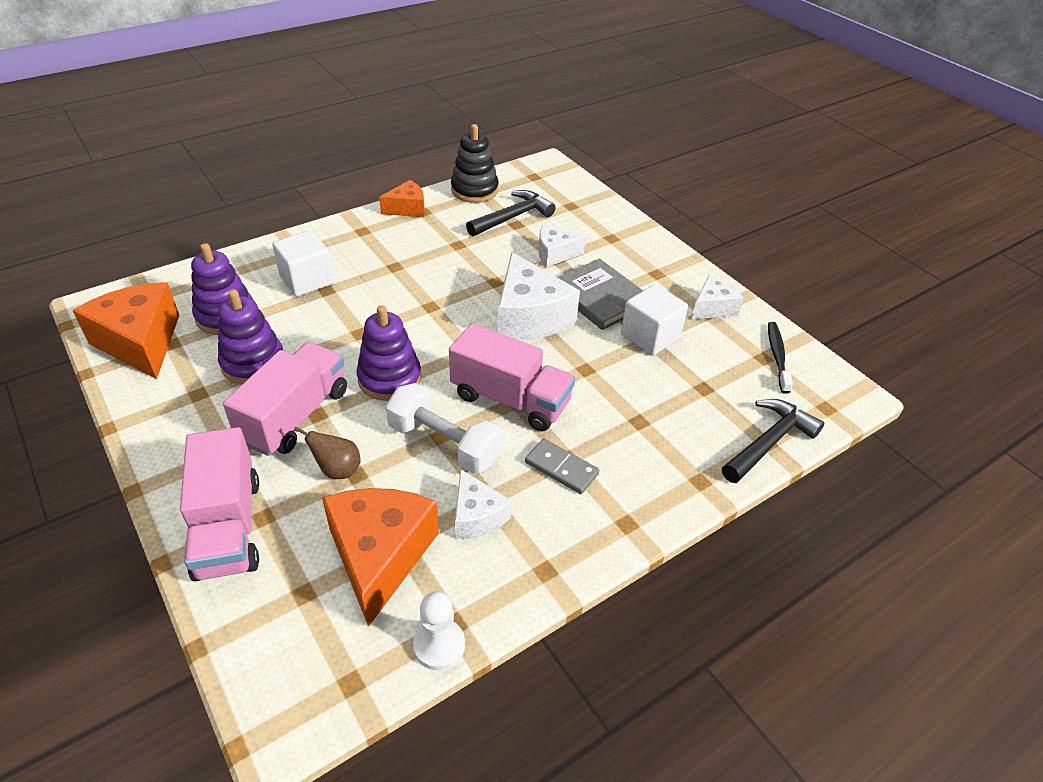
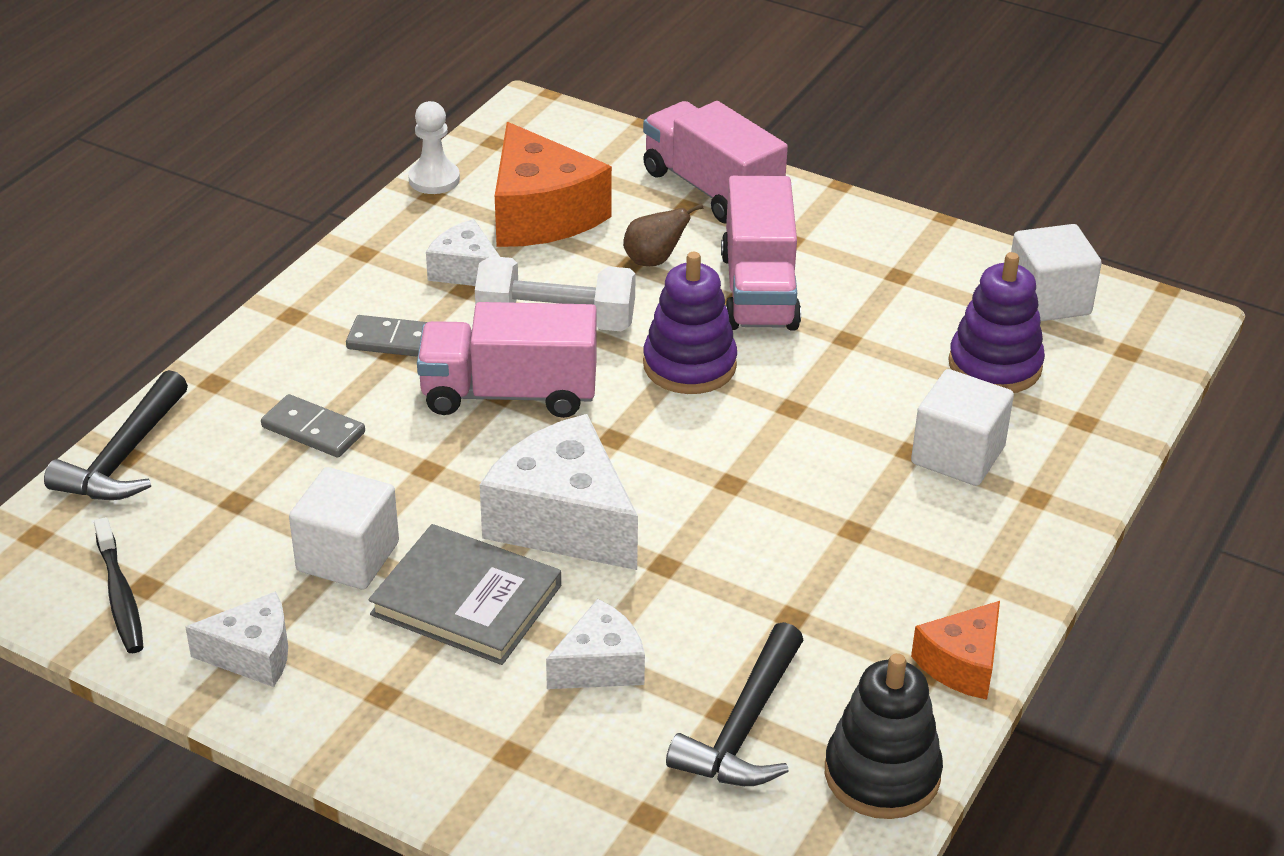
camera: 155 degrees right, 5 degrees down
orange cheese [73,282,179,379] -> white cube [1011,224,1102,321]
purple stacking toy [218,289,283,384] -> none
white cheese [691,275,744,319] -> white cheese turned 120 degrees counterclockwise [185,591,288,687]
none -> grey domino [261,394,365,458]

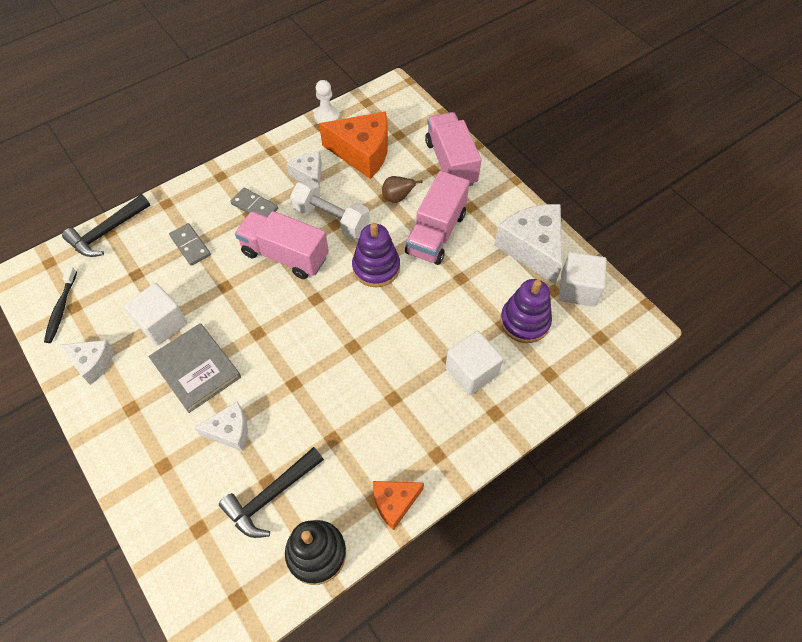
camera: 25 degrees right, 20 degrees up
white cheese [480,414,638,570] -> white cheese moved to [494,204,562,284]
orange cheese [495,122,612,247] -> orange cheese turned 75 degrees counterclockwise [319,112,388,179]

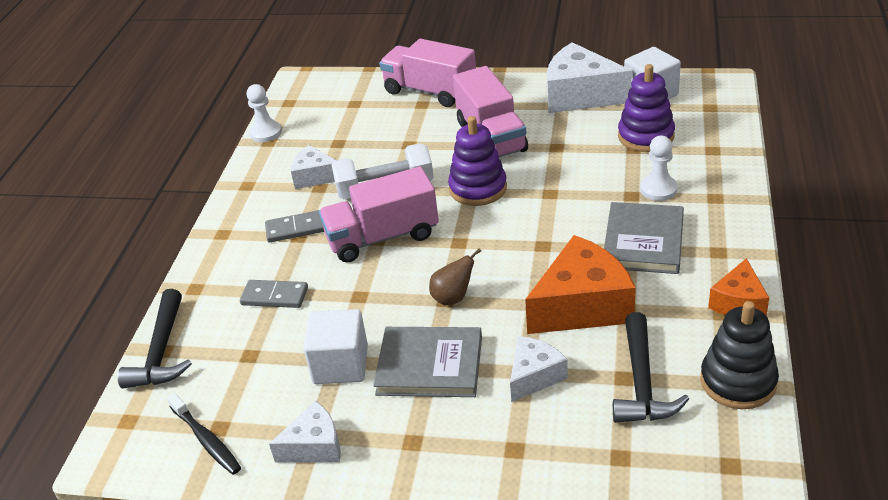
camera: 40 degrees left, 20 degrees down
orange cheese [319,112,388,179] -> orange cheese moved to [525,235,636,334]
brown pear [382,176,422,203] -> brown pear moved to [429,248,481,305]
white cube [445,331,503,395] -> white pawn [640,136,678,201]
none -> grey book [604,202,684,274]

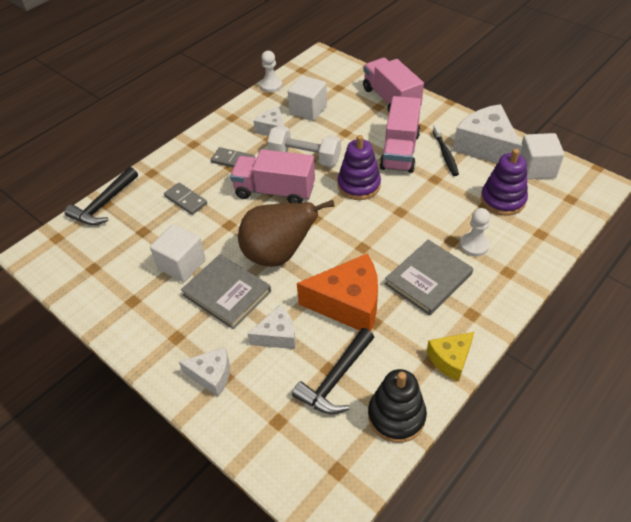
camera: 30 degrees right, 10 degrees up
black toothbrush [167,393,241,475] -> black toothbrush moved to [433,125,459,176]
white cheese [269,401,341,463] -> white cheese moved to [179,347,230,397]
brown pear [429,248,481,305] -> brown pear [238,200,334,267], size x2.22
orange cheese [708,258,769,316] -> yellow cheese [426,332,474,381]
none -> white cube [288,75,327,121]

